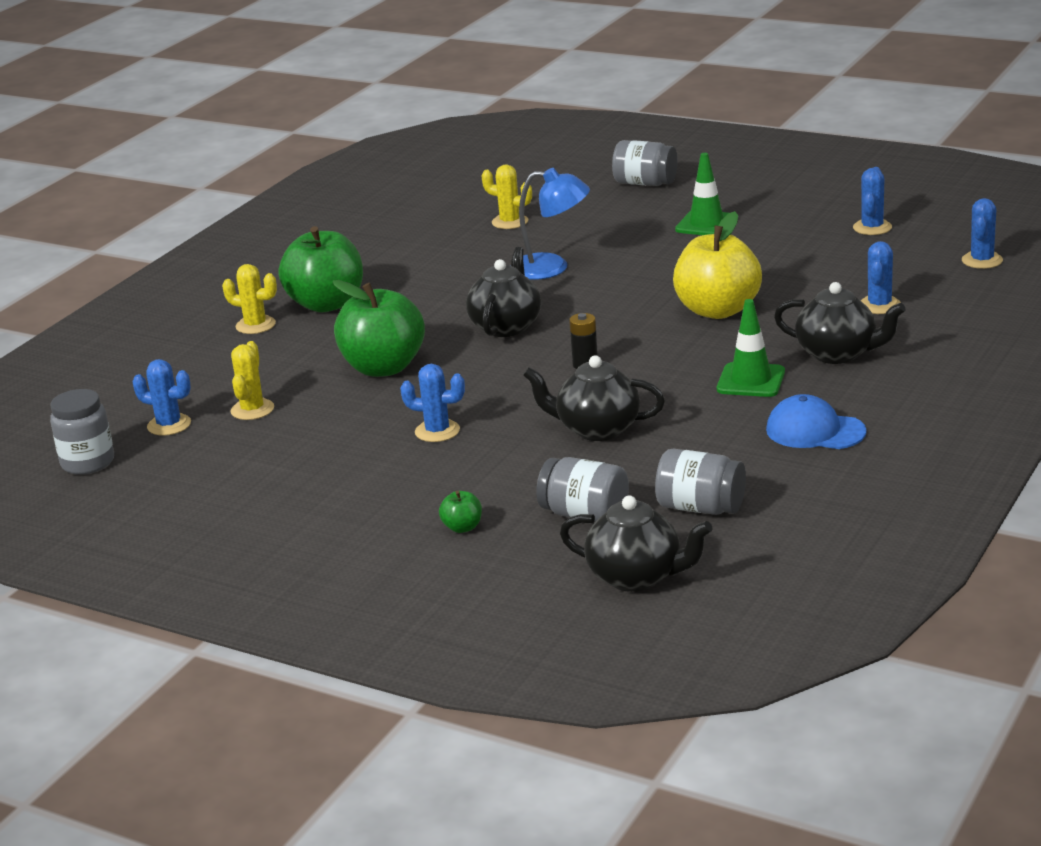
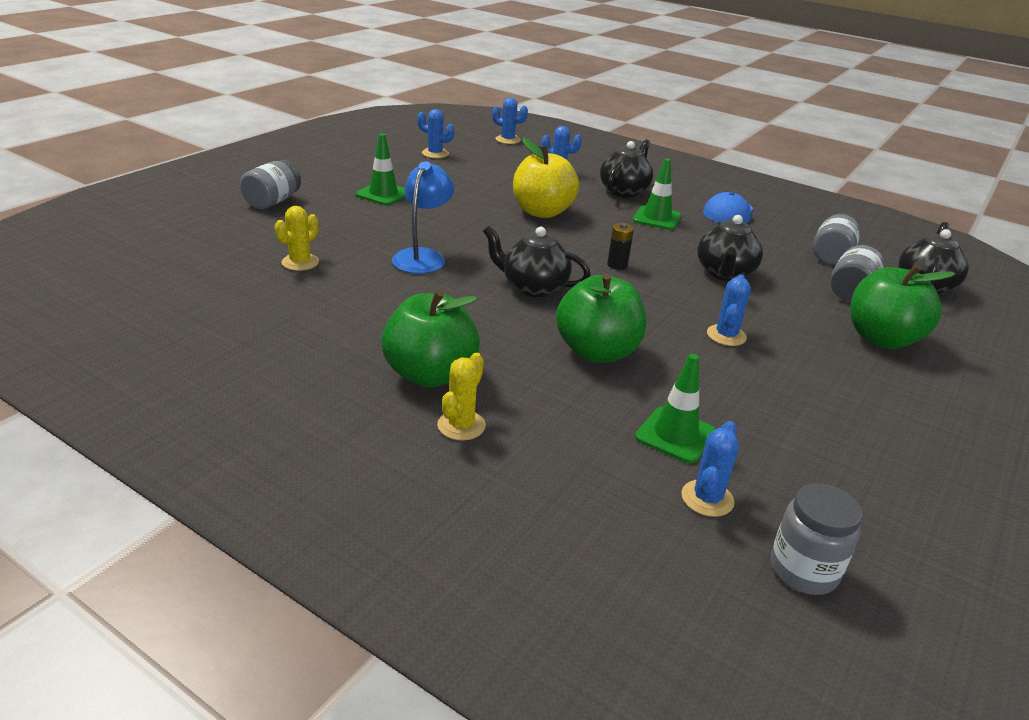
camera: 90 degrees left, 5 degrees up
yellow cactus [230,341,274,420] -> green traffic cone [635,354,716,464]
green apple [439,491,482,533] -> green apple [850,264,955,349], size x2.43

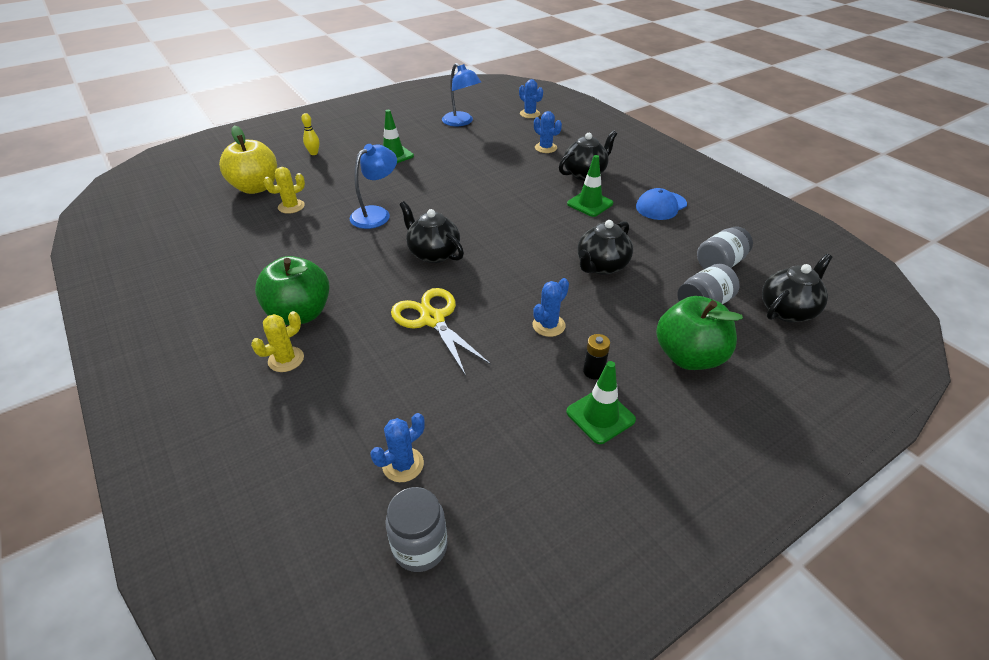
camera: 25 degrees right, 10 degrees up
grey jar [240,160,301,209] -> yellow bowling pin [301,113,319,155]
blue cactus [417,109,454,158] -> blue lamp [442,63,481,126]
yellow apple [513,138,579,218] -> yellow apple moved to [219,126,277,194]
green apple [556,273,646,363] -> yellow scissors [391,288,491,376]
black battery [607,223,634,270] -> black battery moved to [583,334,610,379]
green traffic cone [635,354,716,464] -> green traffic cone moved to [566,361,636,444]

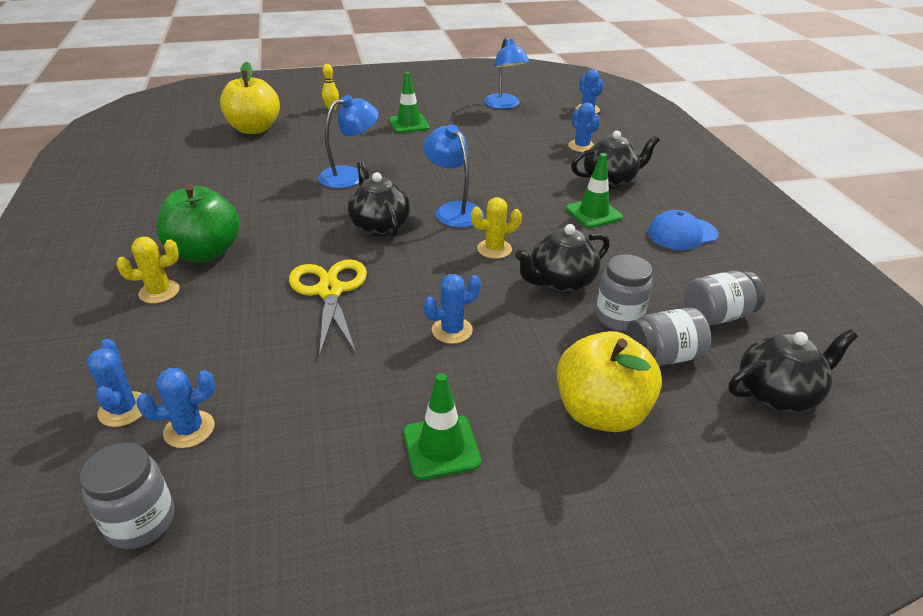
camera: 20 degrees right, 5 degrees down
yellow cactus [264,167,305,214] -> yellow cactus moved to [471,197,522,259]
black battery [583,334,610,379] -> none
green apple [656,296,743,370] -> yellow apple [557,331,662,432]
none -> blue cactus [86,339,143,427]
none -> blue lamp [423,124,484,228]
none -> grey jar [596,254,652,331]

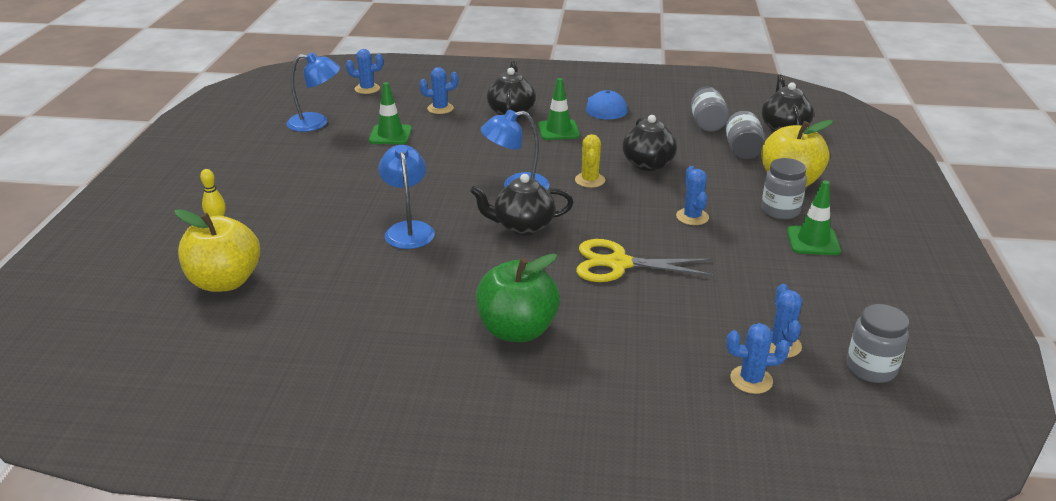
camera: 70 degrees left, 5 degrees down
yellow cactus [116,237,180,303] -> none
green traffic cone [389,72,430,133] -> green traffic cone moved to [369,82,412,144]
grey jar [596,254,652,331] -> grey jar moved to [761,158,807,219]

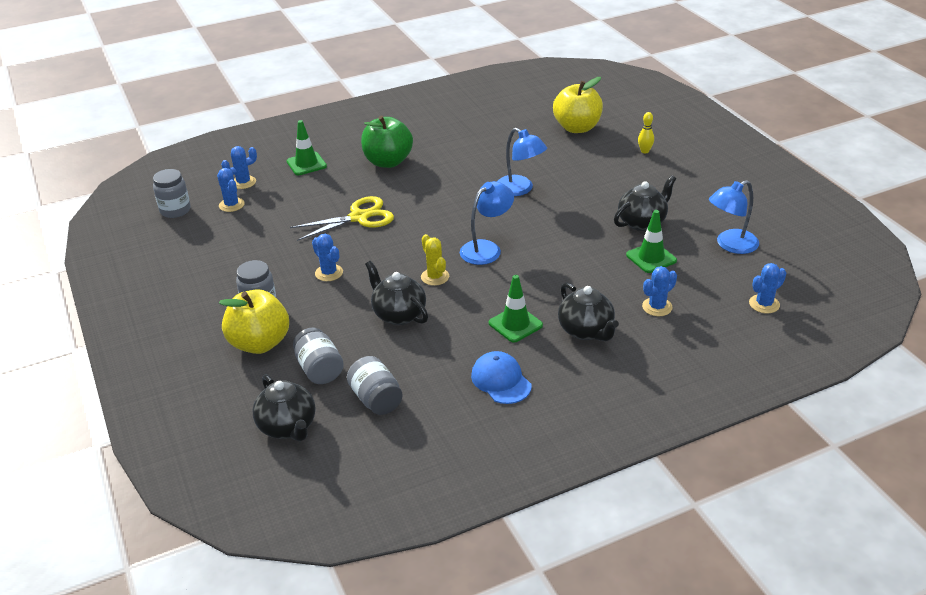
camera: 150 degrees right, 5 degrees up
black teapot [470,174,574,235] -> black teapot moved to [614,175,676,231]
green traffic cone [787,180,841,255] -> green traffic cone moved to [287,120,327,175]

